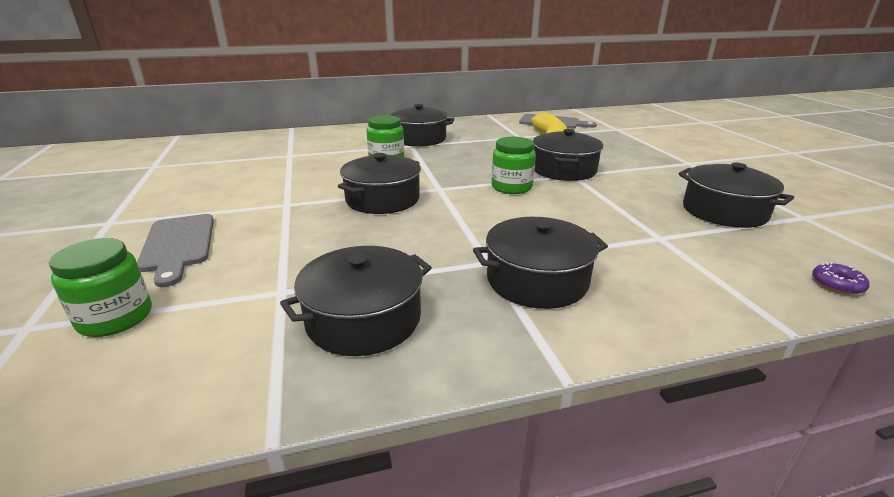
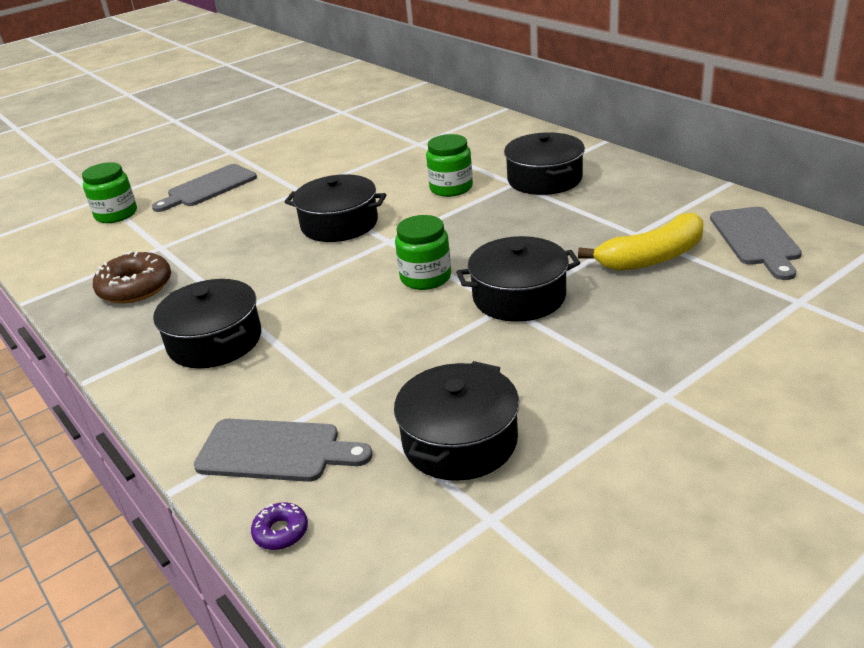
camera: 70 degrees right, 5 degrees up
black pot [280,246,432,356] -> brown donut [93,251,171,303]
none -> grey cutting board [194,419,372,482]

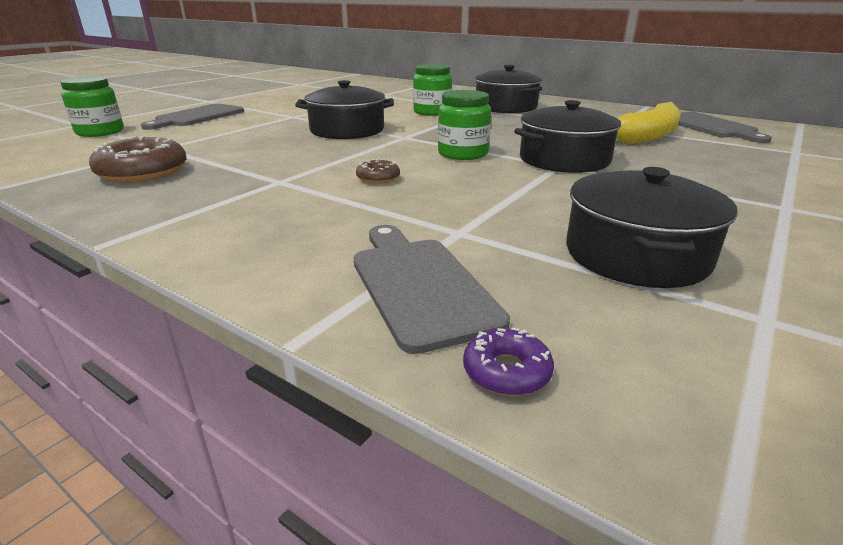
camera: 20 degrees left, 5 degrees down
black pot [153,279,261,368] -> none
grey cutting board [194,419,372,482] -> grey cutting board turned 105 degrees counterclockwise [353,225,510,354]
none -> brown donut [356,159,400,184]

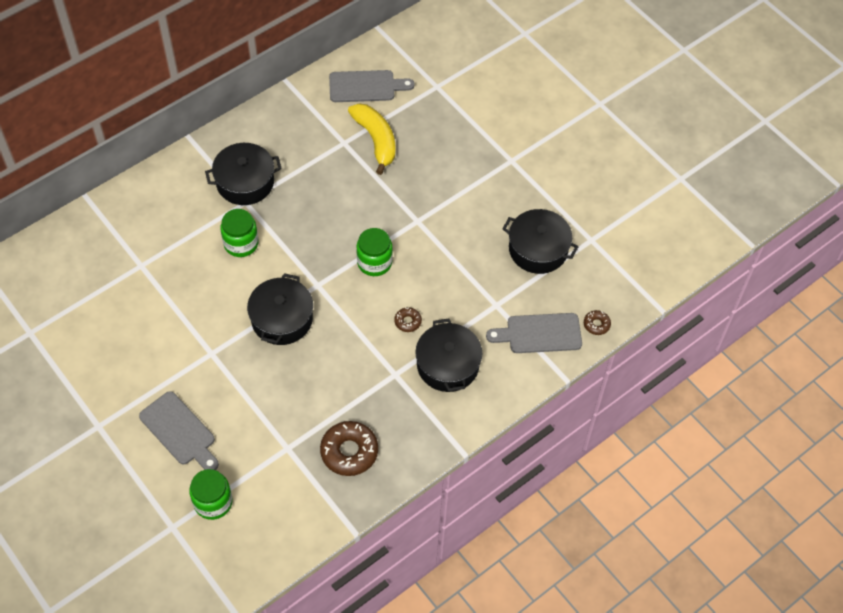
camera: 75 degrees left, 30 degrees up
purple donut [463,327,554,396] -> brown donut [584,310,611,335]
black pot [514,100,621,173] -> black pot moved to [415,318,482,392]

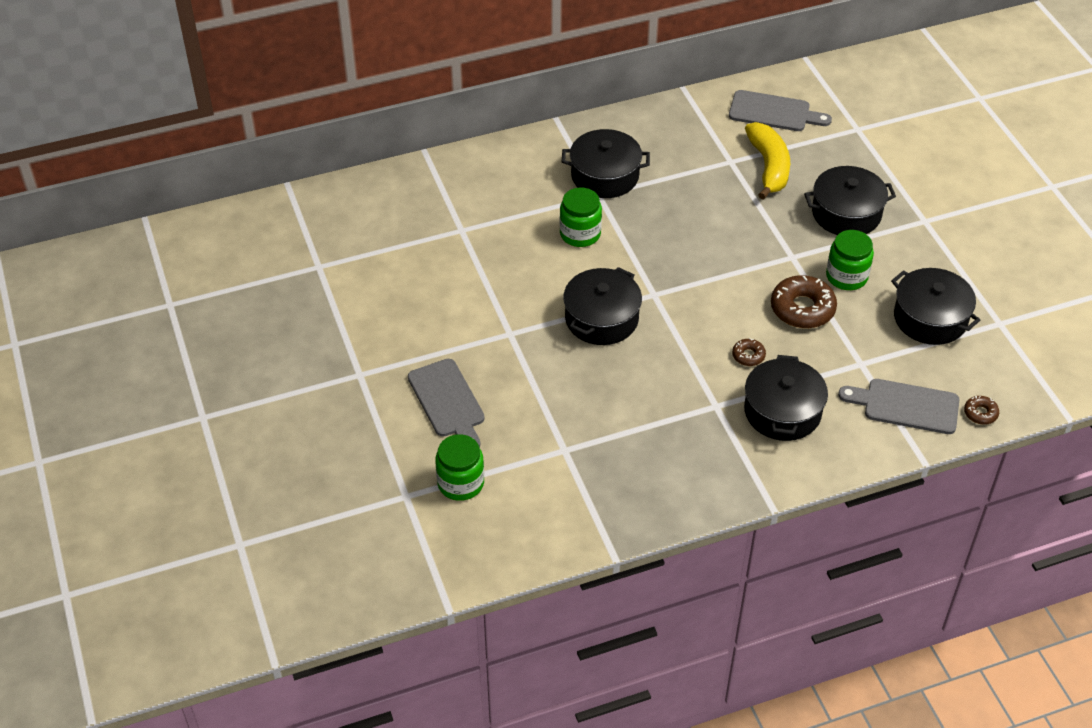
camera: 20 degrees right, 10 degrees down
brown donut [320,421,378,476] -> brown donut moved to [771,275,837,328]
green jar [356,228,393,276] -> green jar moved to [826,230,874,290]
none -> black pot [804,166,896,235]

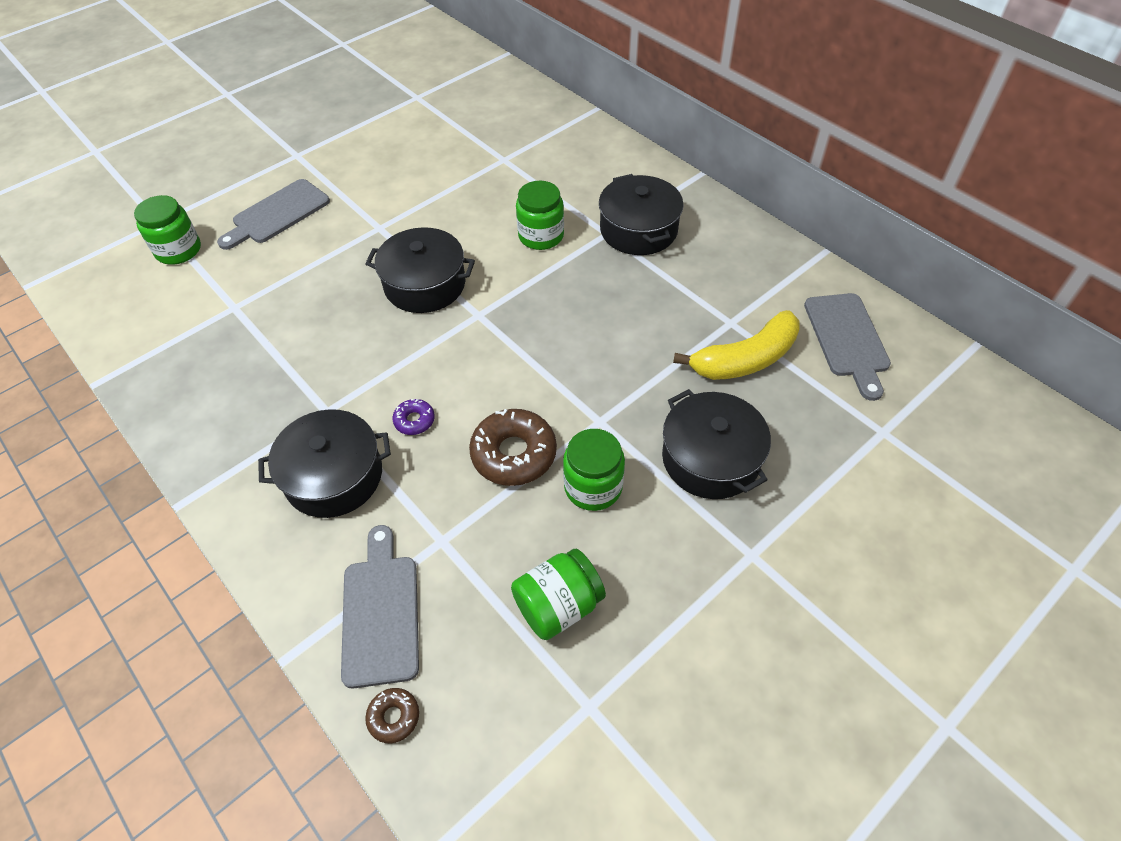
camera: 70 degrees right, 5 degrees up
brown donut [732,338,766,366] -> purple donut [392,399,435,435]
black pot [891,268,980,345] -> green jar [511,549,606,640]

